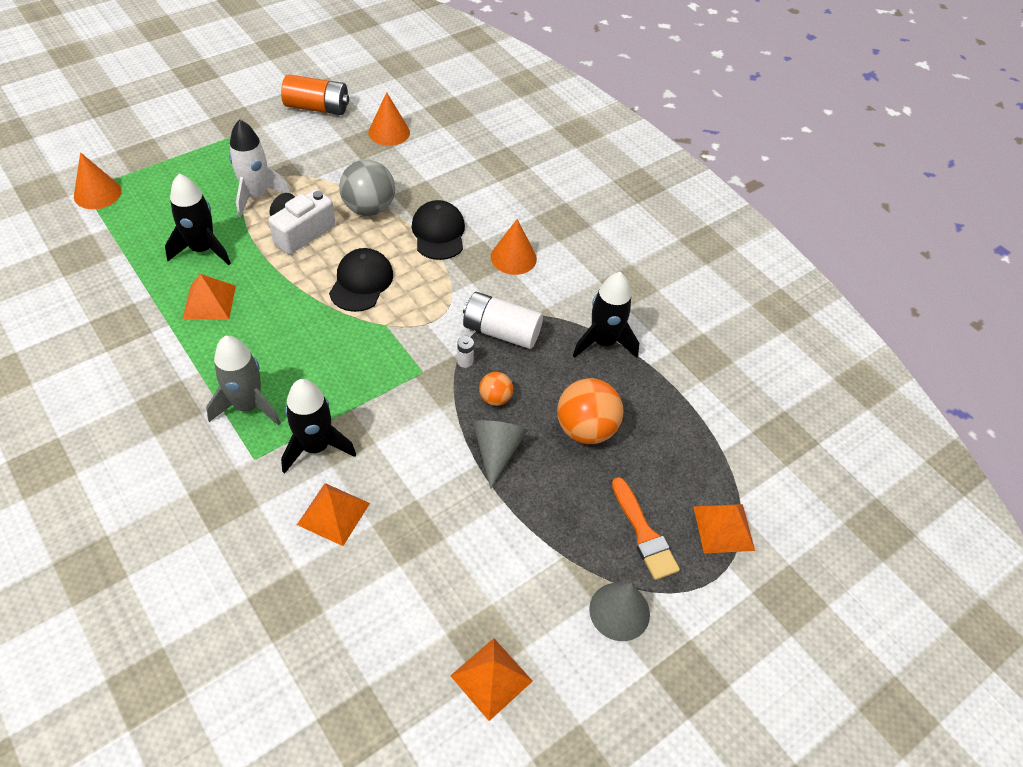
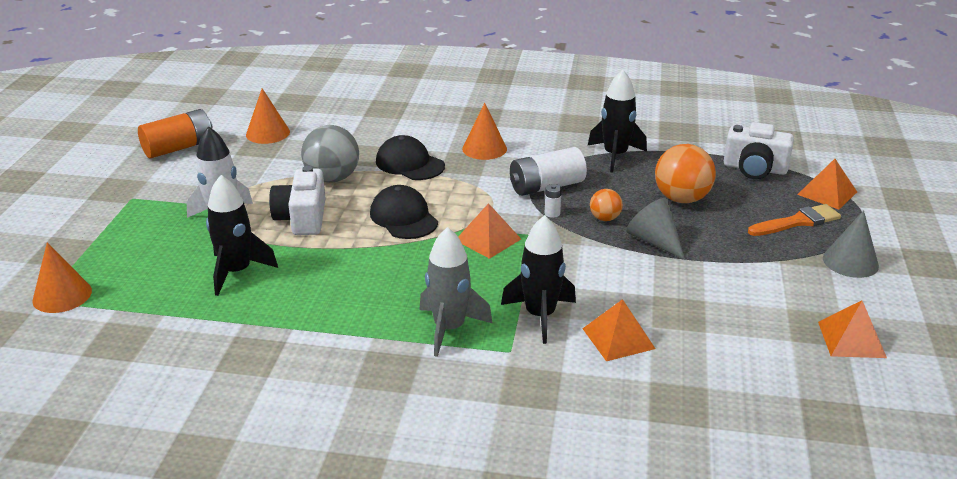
camera: 40 degrees left, 20 degrees down
orange pyramid [183,274,236,320] -> orange pyramid moved to [458,203,521,259]
orange brush [612,477,680,580] -> orange brush turned 45 degrees counterclockwise [748,204,841,236]
none -> white camera [724,122,794,179]

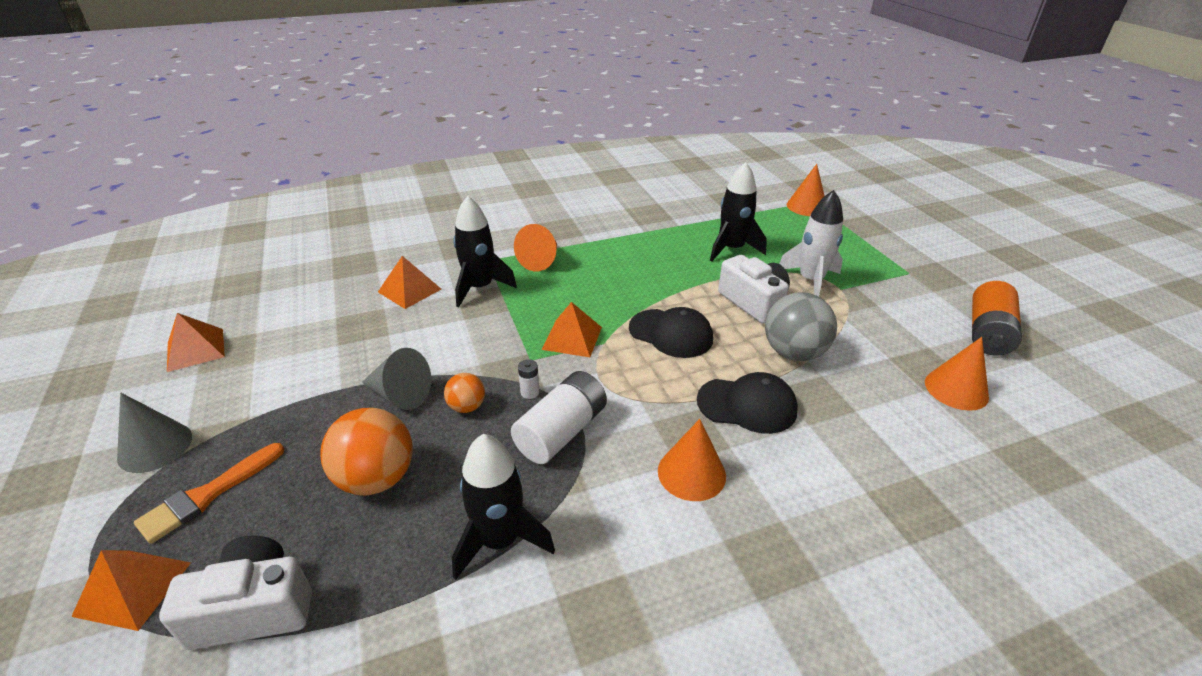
camera: 150 degrees right, 5 degrees up
grey rocket [419,227,493,357] -> orange cone [514,224,557,271]

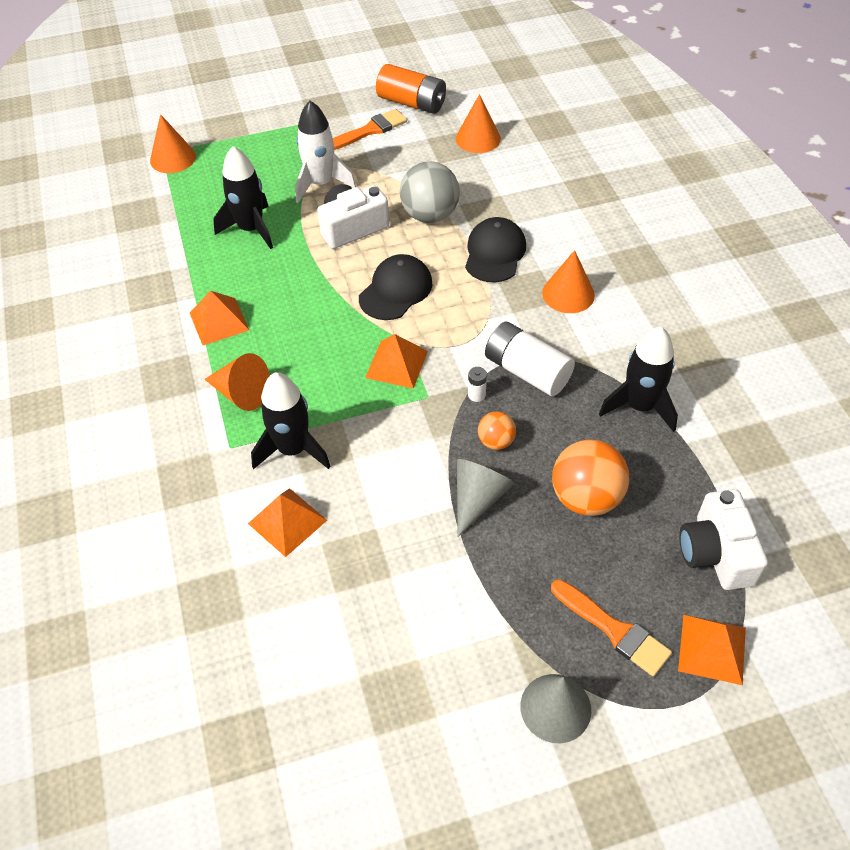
camera: 85 degrees left, 15 degrees up
orange pyramid [167,313,225,372] -> orange pyramid moved to [190,291,249,345]
none -> orange brush [333,109,407,150]

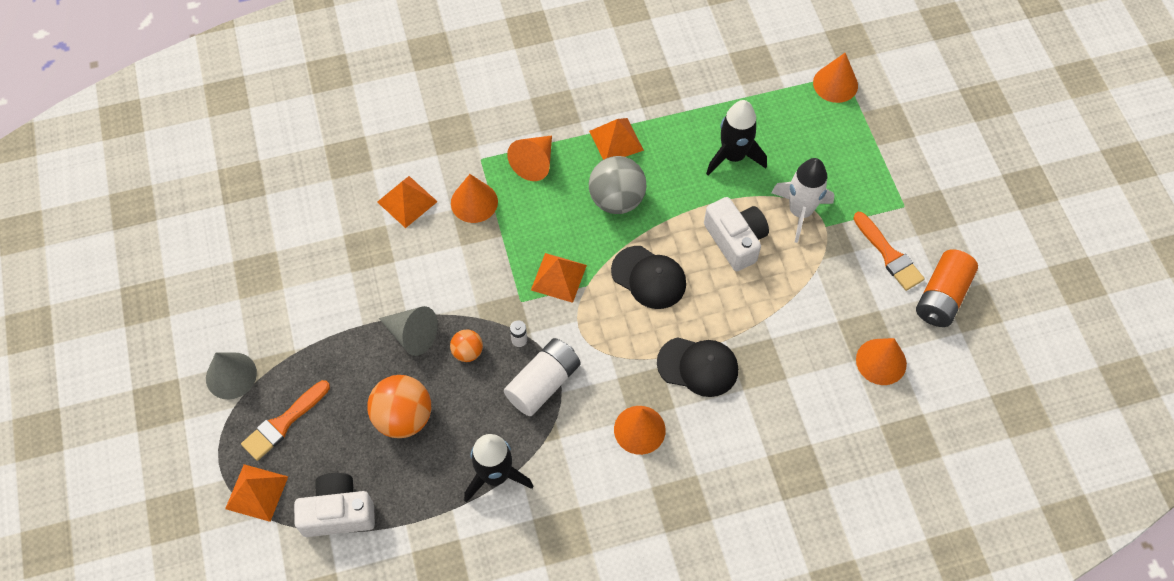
camera: 90 degrees right, 10 degrees up
black rocket [251,372,331,469] -> orange cone [451,174,498,223]
grey ball [400,161,460,223] -> grey ball moved to [589,156,647,214]

